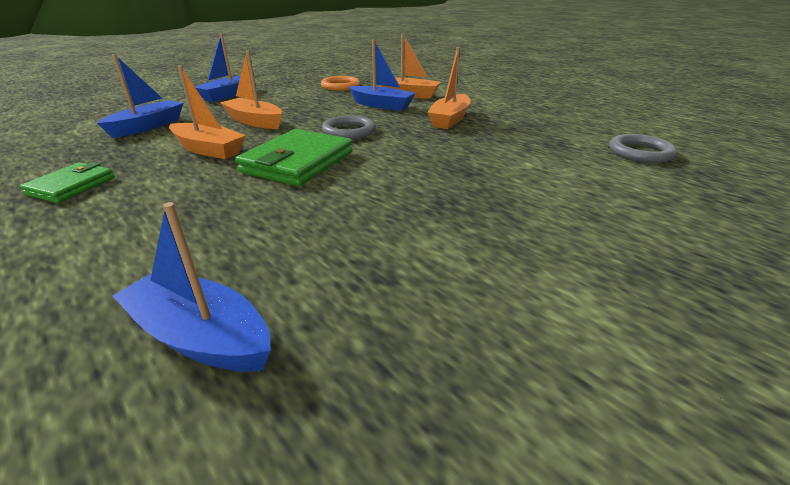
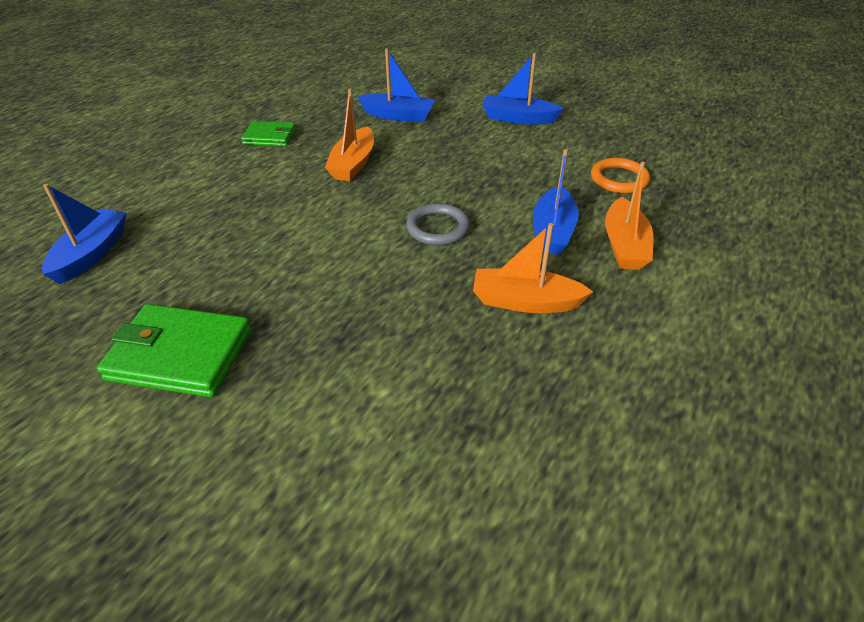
camera: 75 degrees right, 10 degrees up
orange boat [220,51,282,129] -> none
green wallet [235,129,352,186] -> green wallet moved to [97,304,251,397]
grey ring [609,134,677,163] -> none

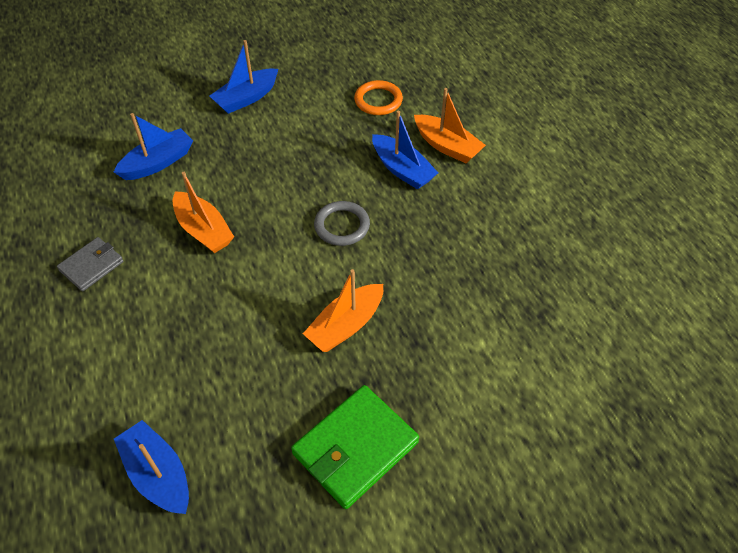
camera: 55 degrees left, 10 degrees up
green wallet [241,121,296,147] -> grey wallet [57,237,124,291]
orange boat [473,223,593,313] -> orange boat moved to [303,269,383,352]

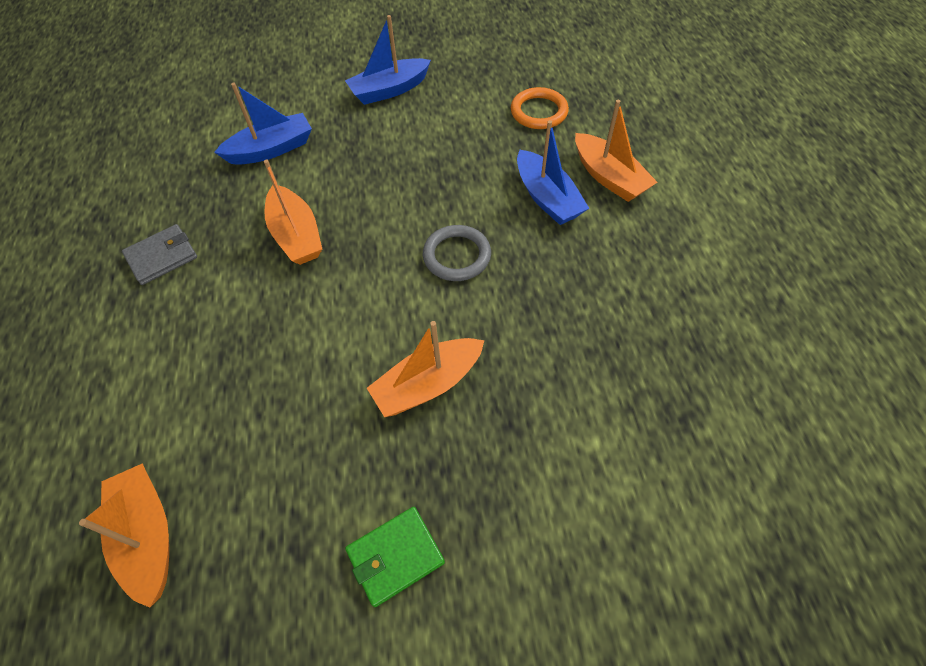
camera: 15 degrees right, 5 degrees up
blue boat [114,420,189,514] -> orange boat [79,463,169,608]
green wallet [291,385,419,509] -> green wallet [345,507,445,607], size x0.59

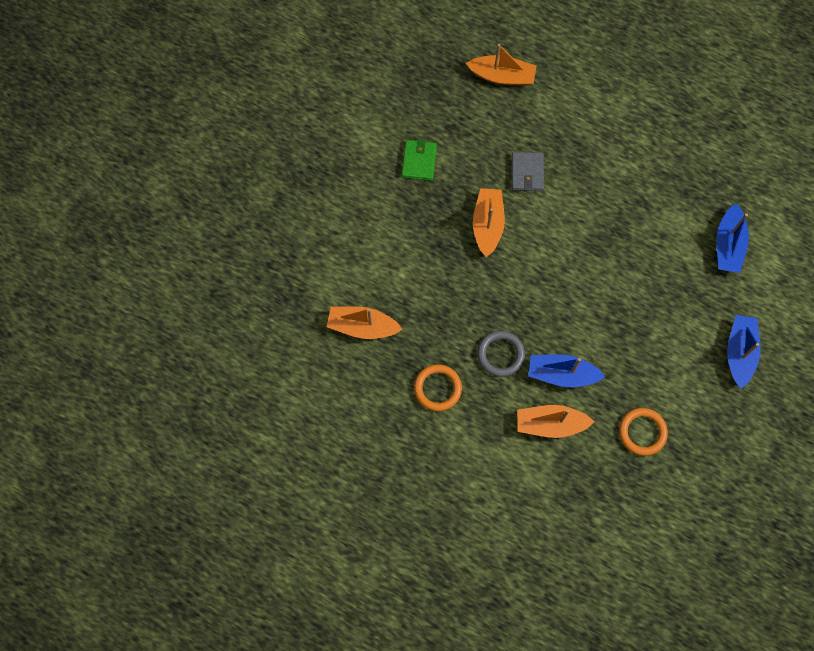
camera: 125 degrees right, 15 degrees up
grey wallet [122,224,197,285] -> grey wallet moved to [512,152,544,191]
orange boat [264,160,322,265] -> orange boat moved to [327,306,403,339]
grey ring [423,225,491,281] -> grey ring moved to [477,331,525,377]
none -> orange ring [414,364,462,411]

